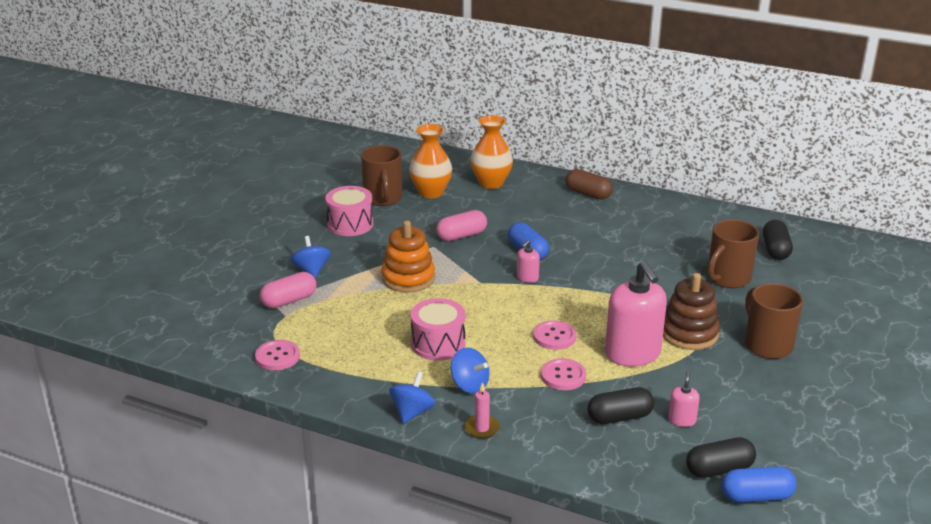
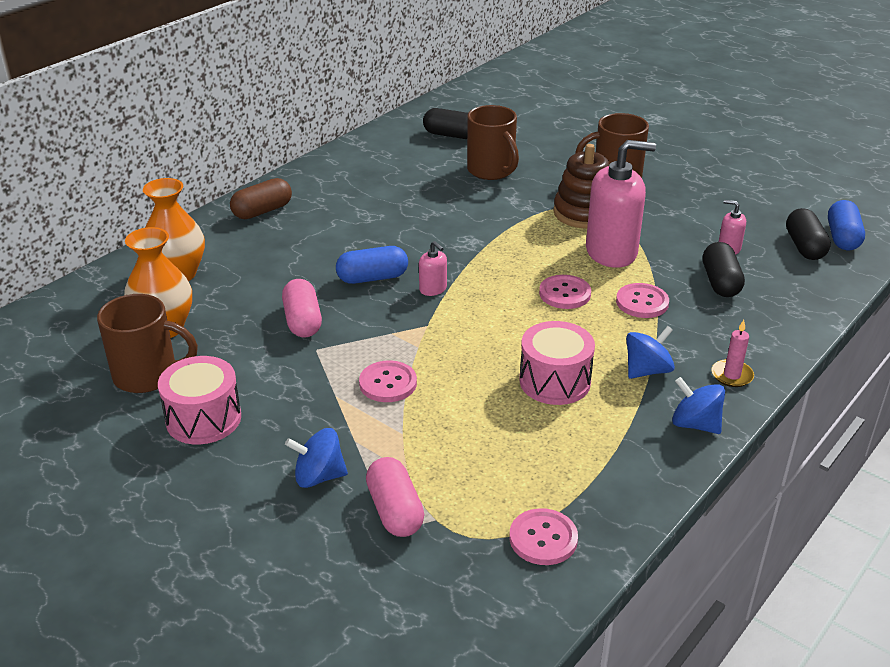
camera: 75 degrees left, 5 degrees up
orange stacking toy [381,221,435,293] -> pink button [359,361,417,402]

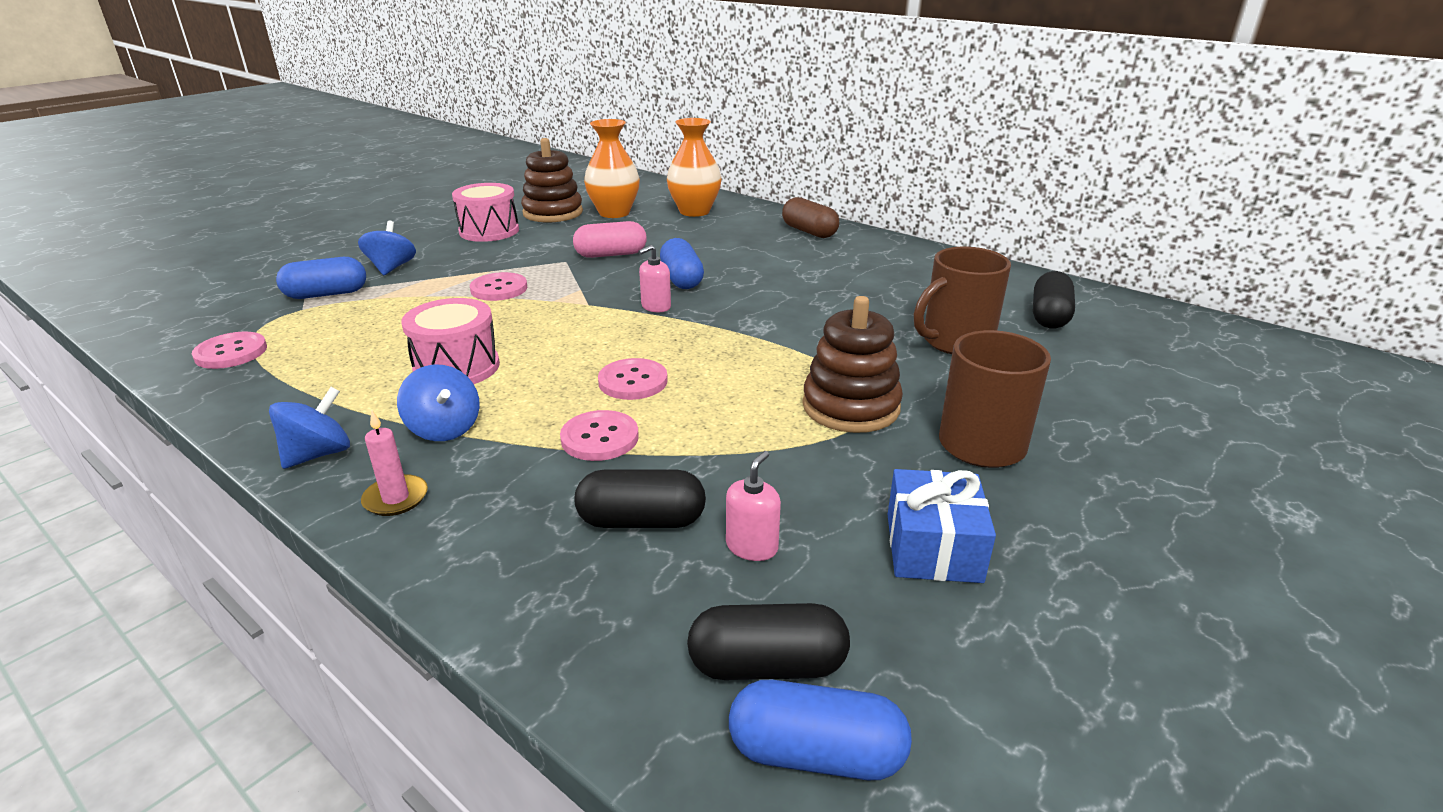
camera: 90 degrees right, 5 degrees down
brown mug [97,294,198,393] -> brown stacking toy [521,138,583,222]
pink capsule [366,457,424,537] -> blue capsule [276,257,366,299]
pink soap dispenser [586,140,656,268] -> none
none -> blue gift [888,469,996,583]

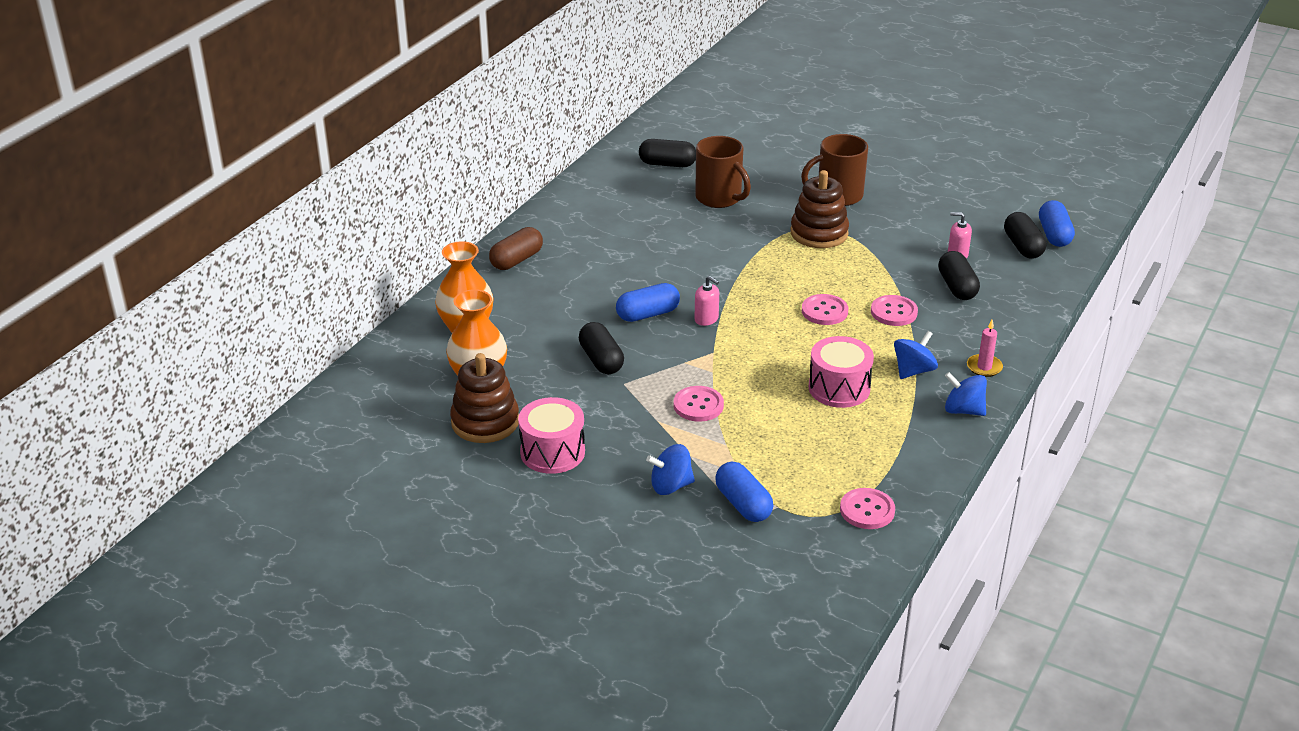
camera: 100 degrees left, 5 degrees up
pink capsule [573,221,647,258] -> black capsule [579,322,624,374]
blue gift [888,469,996,583] -> none

